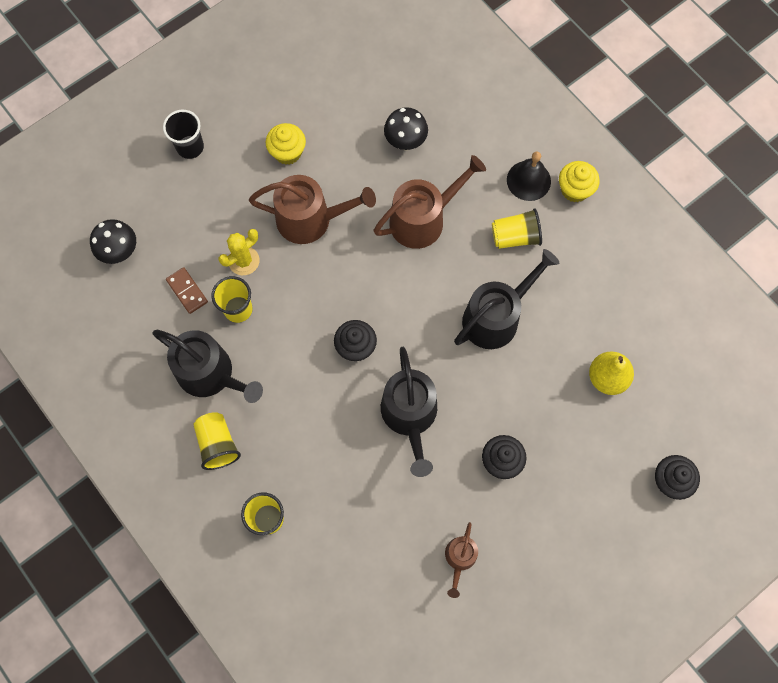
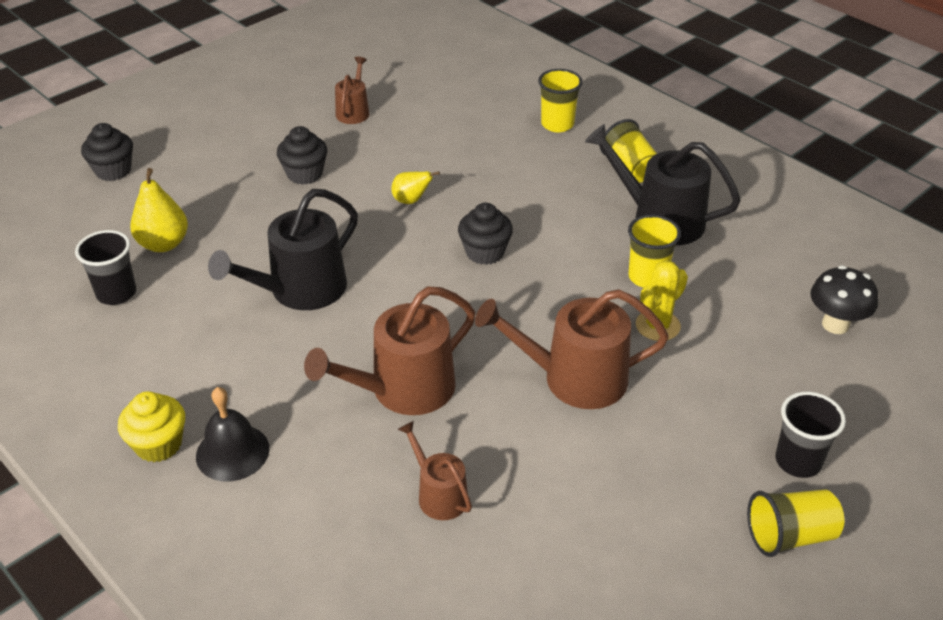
camera: 175 degrees right, 30 degrees down
brown domino [166,267,208,314] -> none
yellow cupcake [266,123,306,165] -> none
black watering can [381,347,437,477] -> yellow pear [391,171,440,204]
black mushroom [384,107,428,150] -> brown watering can [398,421,472,520]
yellow cup [492,208,542,249] -> yellow cup moved to [747,490,844,557]
none -> black cup [75,230,136,305]

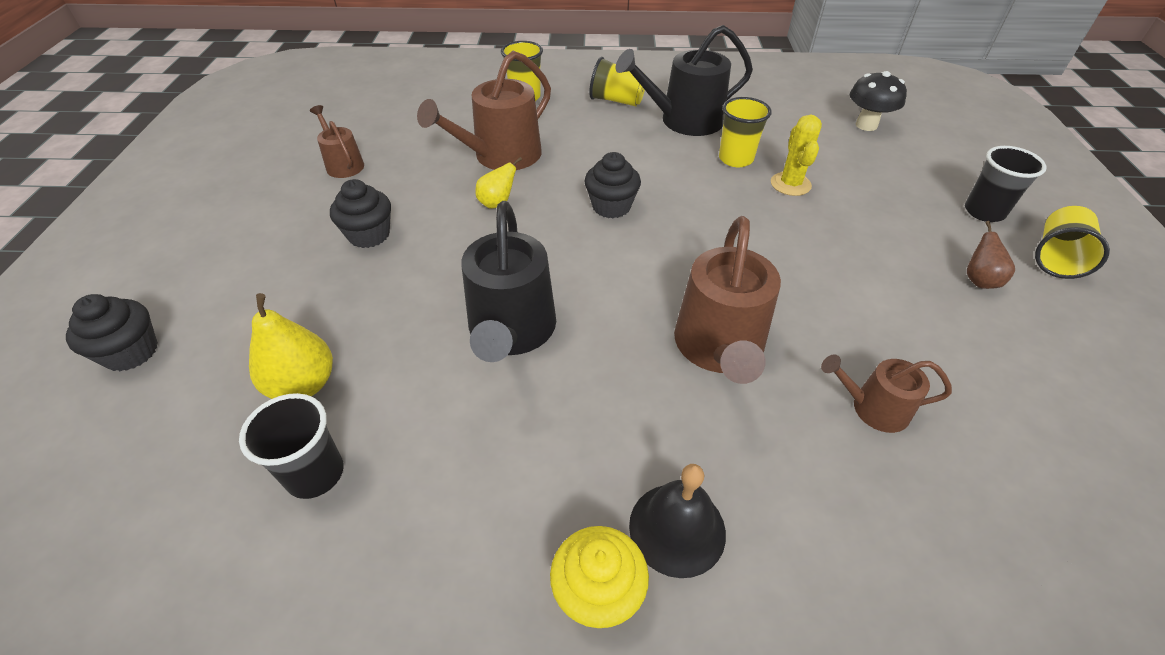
camera: 45 degrees left, 5 degrees up
brown watering can [475,289,669,409] -> brown watering can moved to [417,51,551,170]
none -> brown pear [967,221,1015,289]

